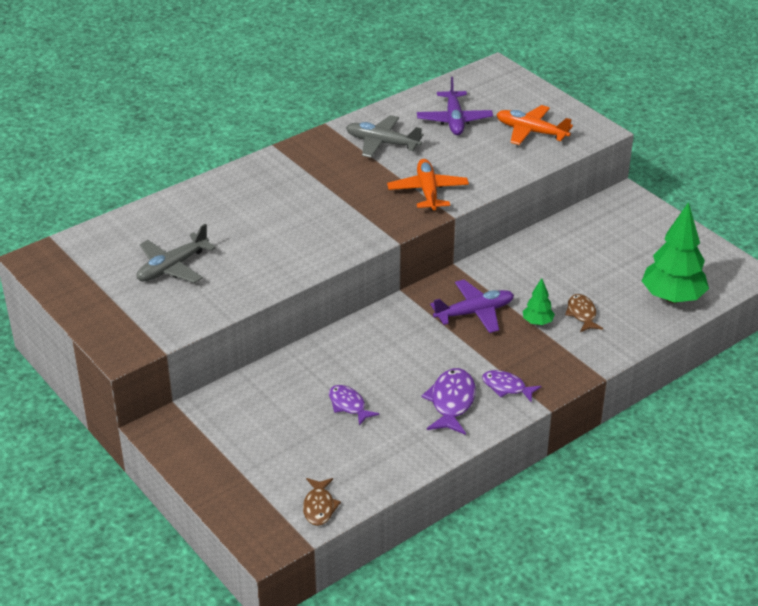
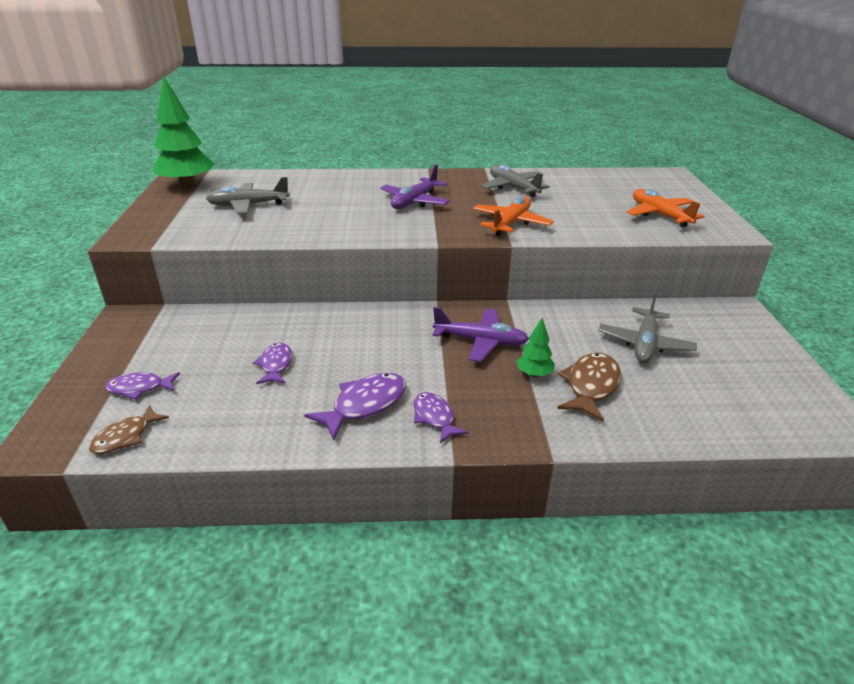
camera: 35 degrees right, 5 degrees down
purple plane [417,77,493,135] -> purple plane moved to [380,164,450,209]
brown fish [565,294,603,332] -> brown fish [557,352,621,422], size x1.52
green tree [642,202,709,303] -> green tree moved to [153,75,214,188]
none -> purple fish [105,372,180,400]
none -> grey plane [598,293,697,363]

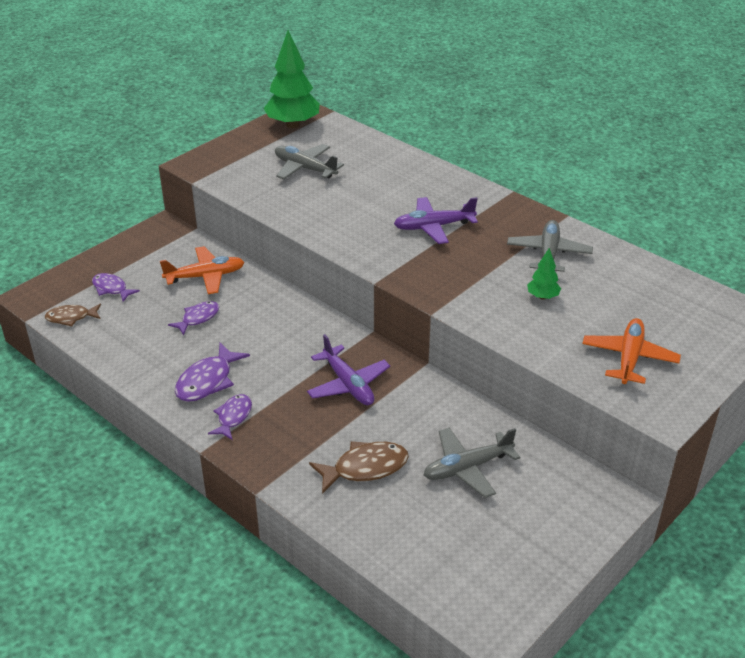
camera: 45 degrees right, 5 degrees up
purple fish [304,373,406,441] -> purple fish turned 120 degrees clockwise [175,343,250,402]
orange plane [473,197,554,236] -> orange plane moved to [160,246,244,294]
green tree [517,318,555,377] -> green tree moved to [527,248,561,300]

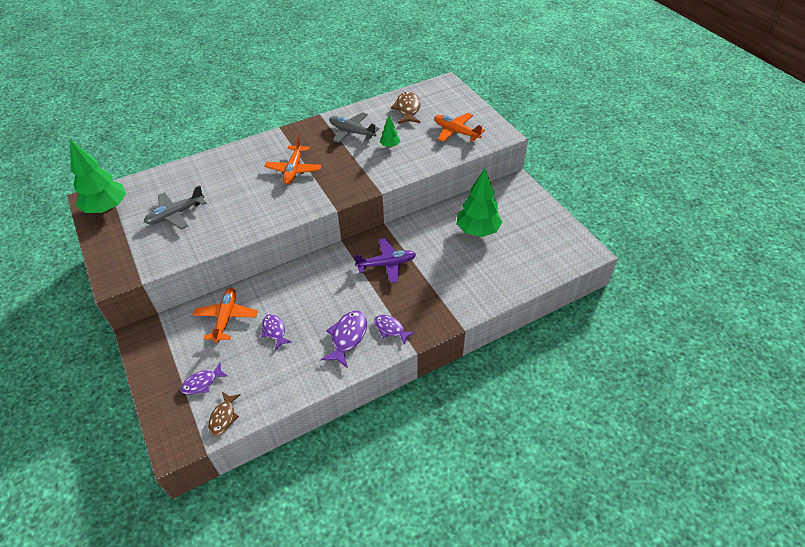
camera: 70 degrees left, 10 degrees up
purple fish [175,343,250,402] -> purple fish turned 120 degrees counterclockwise [321,310,367,368]
brown fish [309,441,409,494] -> brown fish moved to [391,92,420,124]
purple plane [394,197,478,244] -> orange plane [264,135,322,184]
grey plane [424,428,520,498] -> green tree [457,168,502,237]

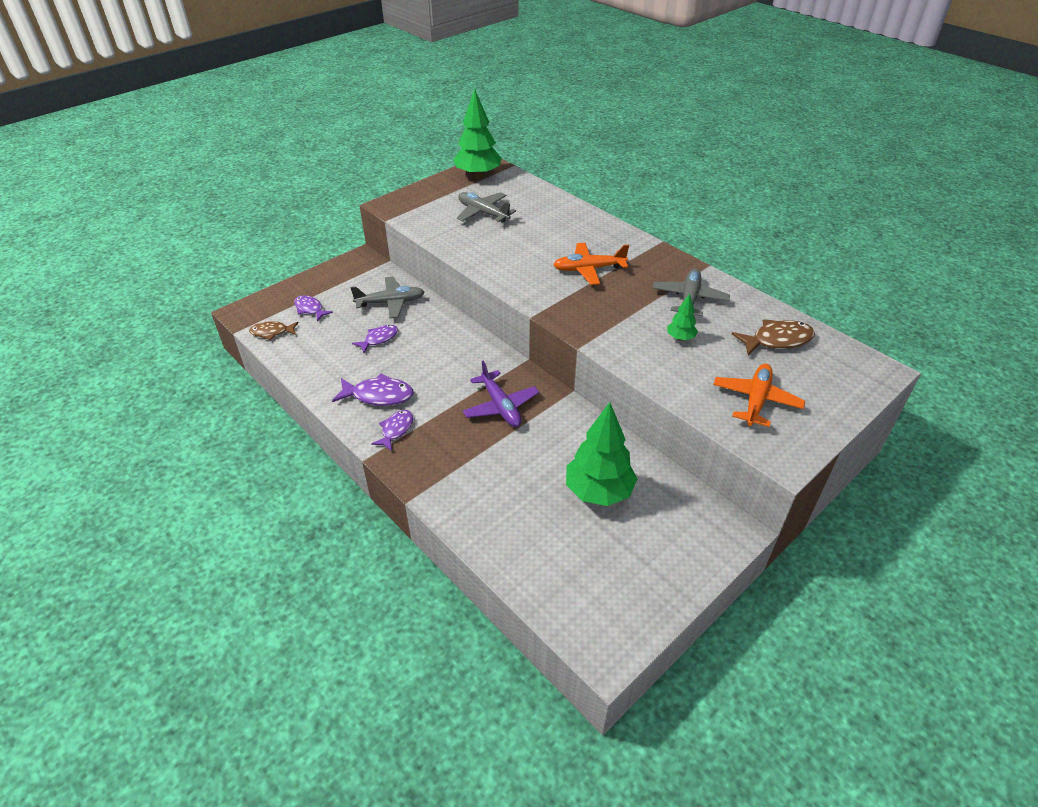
camera: 75 degrees right, 5 degrees down
orange plane [193,288,258,343] -> grey plane [350,276,424,318]

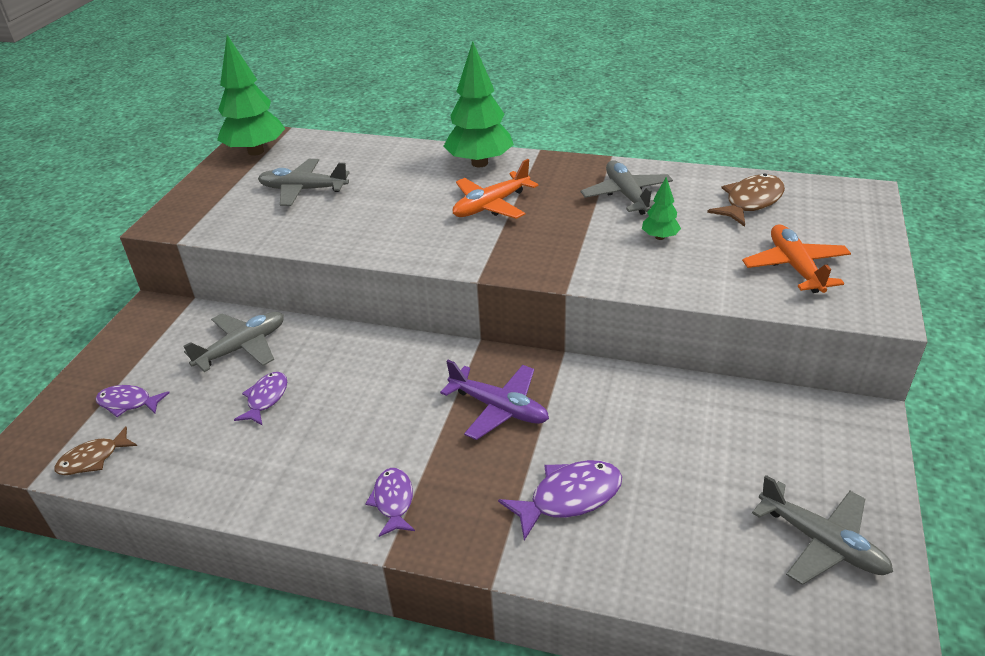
camera: 30 degrees left, 5 degrees down
purple fish [332,373,414,406] -> purple fish moved to [498,460,622,541]
green tree [566,402,637,506] -> green tree moved to [443,41,514,167]
none -> grey plane [752,475,893,585]

